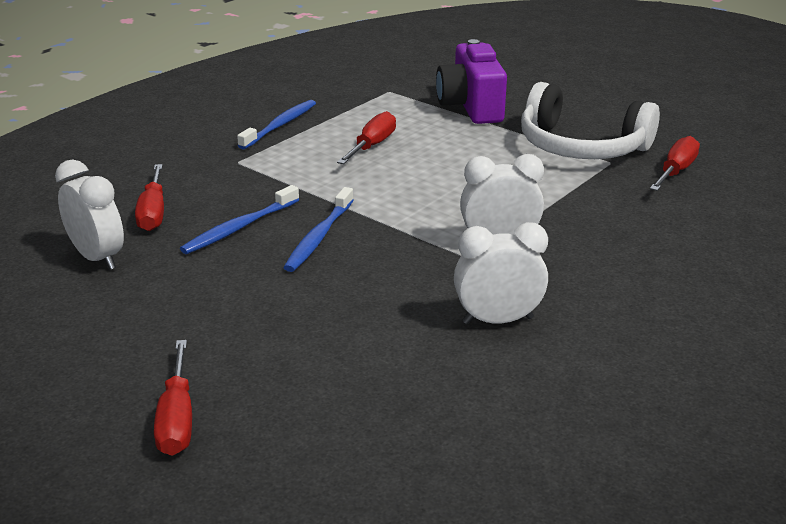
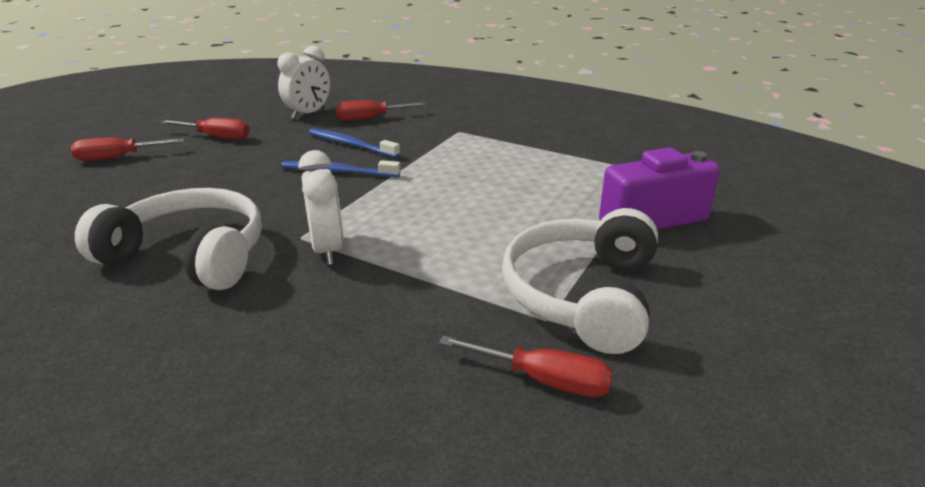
camera: 80 degrees right, 0 degrees up
blue toothbrush [237,100,316,150] -> none
red screwdriver [337,111,396,164] -> red screwdriver moved to [160,118,250,140]
white clock [454,222,548,324] -> white headphones [75,188,262,290]

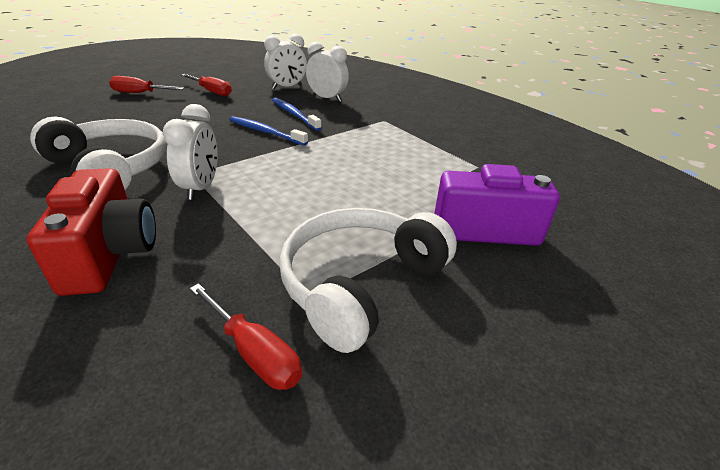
camera: 20 degrees right, 5 degrees up
red screwdriver [336,100,426,121] -> white clock [306,41,349,102]
none -> red camera [27,168,156,296]

